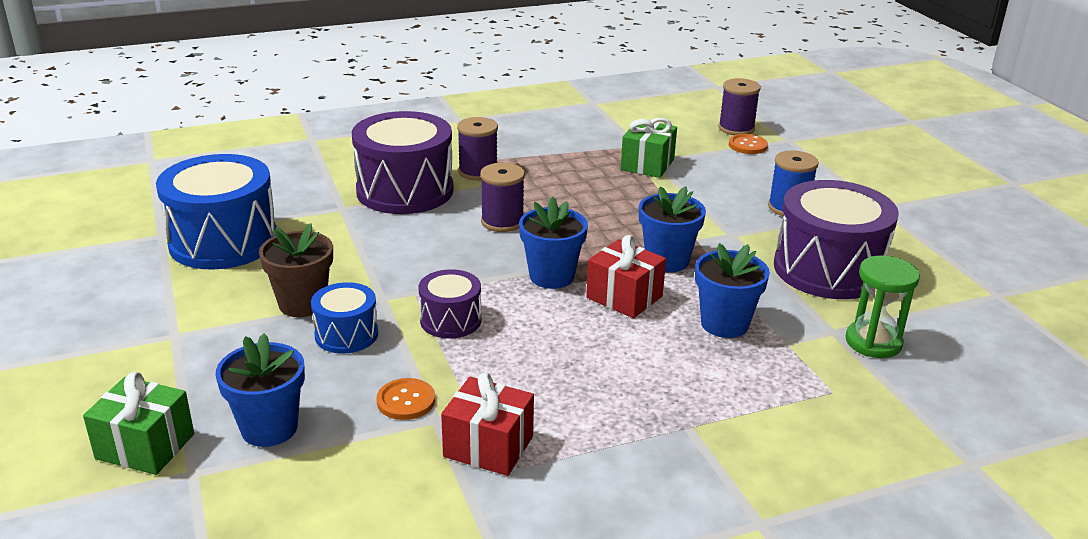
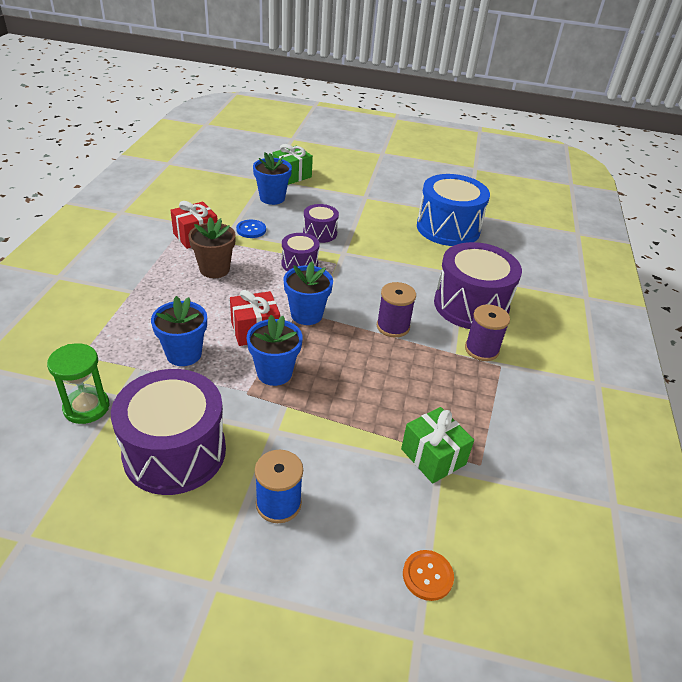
camera: 120 degrees right, 10 degrees up
brown flower pot [259,223,333,317] -> brown flower pot moved to [189,217,236,278]
blue drum [311,282,378,353] -> purple drum [303,204,339,243]
orange button [376,378,435,420] -> blue button [236,220,266,238]
purple spool [718,78,761,135] -> none

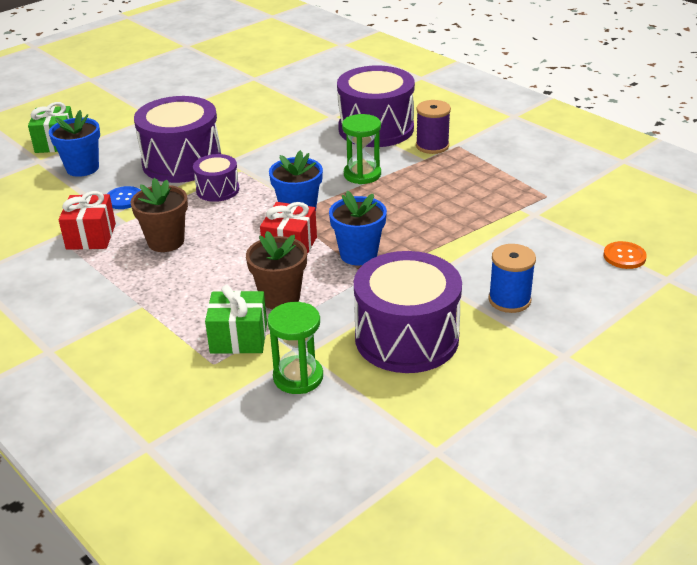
camera: 50 degrees left, 5 degrees down
blue flower pot [151,296,207,366] -> brown flower pot [246,231,307,309]
purple drum [303,204,339,243] -> purple drum [134,96,221,183], size x1.93
purple spool [377,282,416,338] -> green hourglass [342,114,381,184]
green gift [401,407,474,484] -> green gift moved to [205,285,267,354]
blue drum [417,174,490,246] -> none

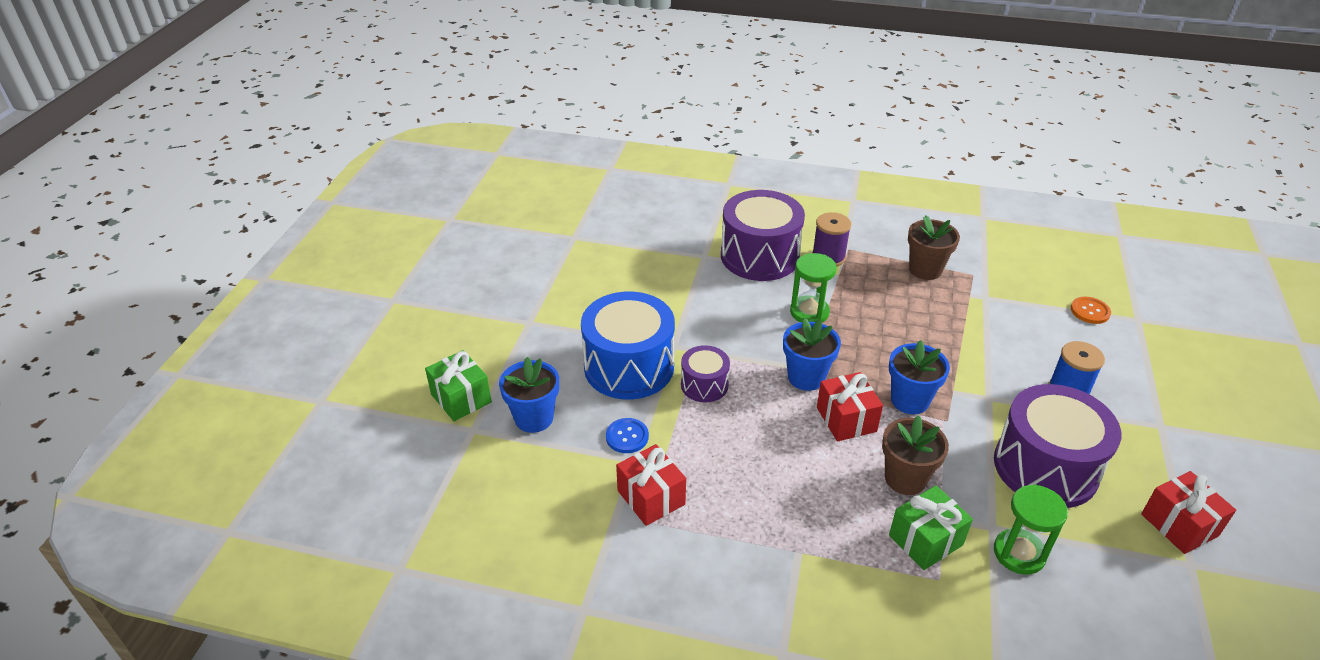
camera: 35 degrees left, 5 degrees up
brown flower pot [131,178,188,252] -> brown flower pot moved to [908,216,960,280]
purple drum [134,96,221,183] -> blue drum [581,291,675,399]
none -> red gift [1141,471,1236,554]

